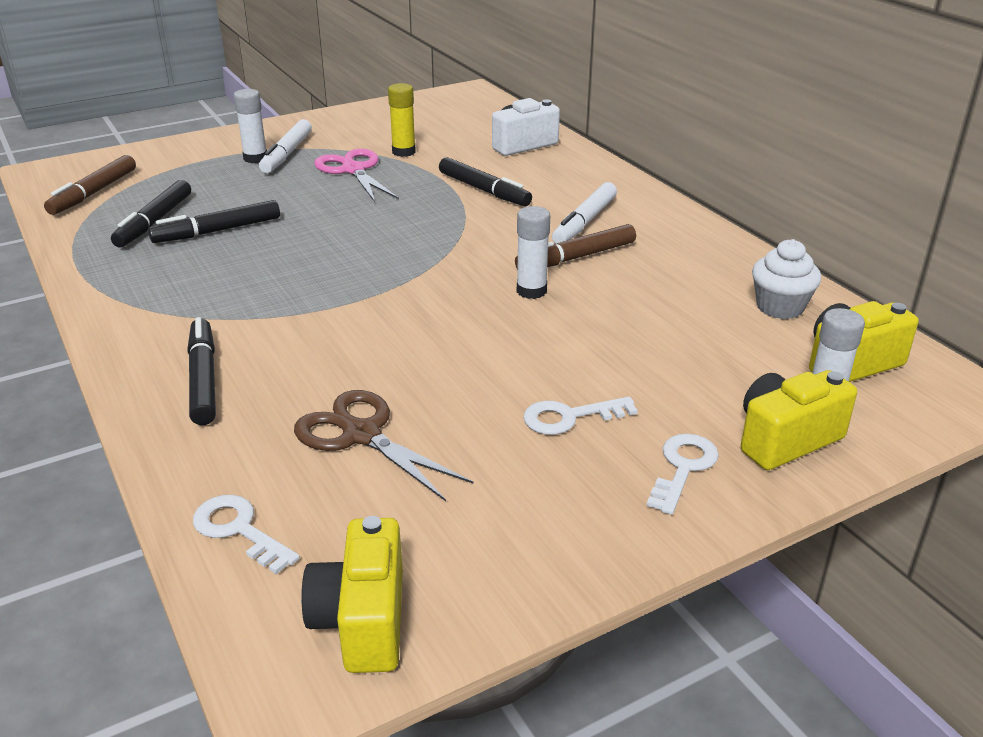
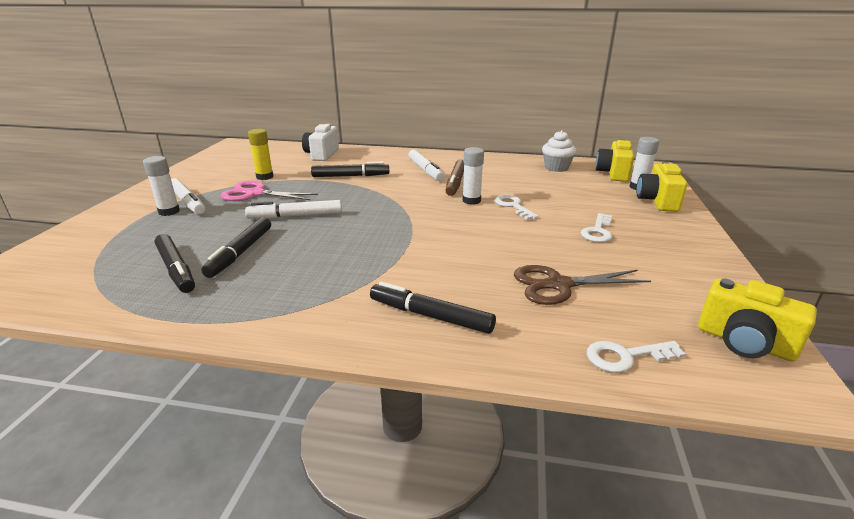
camera: 50 degrees left, 5 degrees down
brown marker [44,155,136,215] -> none
white key [647,434,719,515] -> white key moved to [495,195,539,220]
none -> white marker [245,200,342,219]

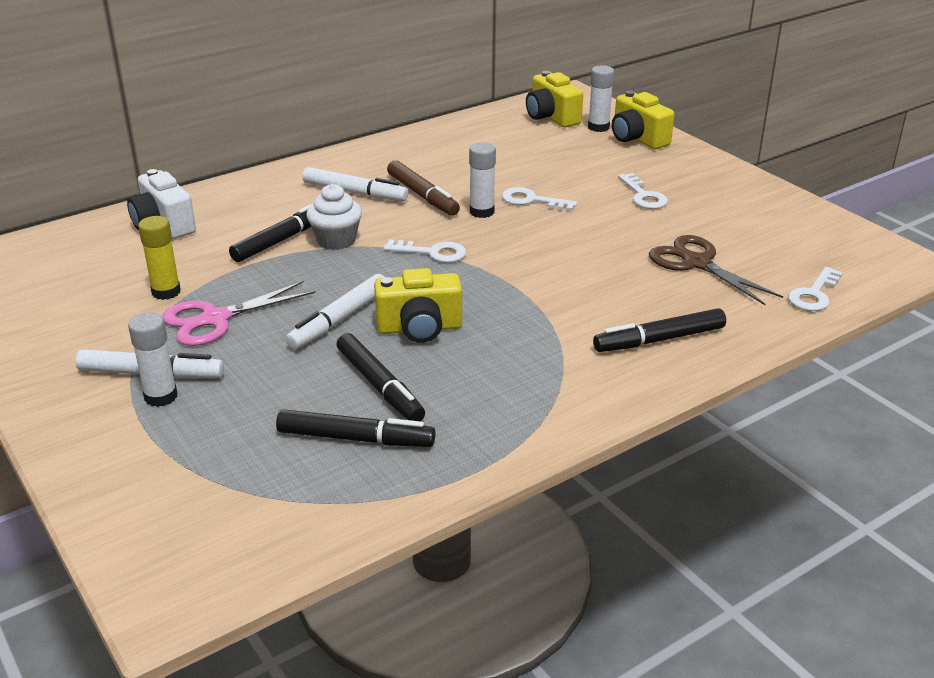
camera: 45 degrees left, 5 degrees up
brown scissors [514,265,651,305] -> brown scissors turned 105 degrees clockwise [649,235,783,306]
white cupcake [542,130,576,172] -> white cupcake moved to [306,184,362,250]
yellow camera [698,278,817,362] -> yellow camera moved to [374,268,462,343]
none -> white key [384,240,466,263]

